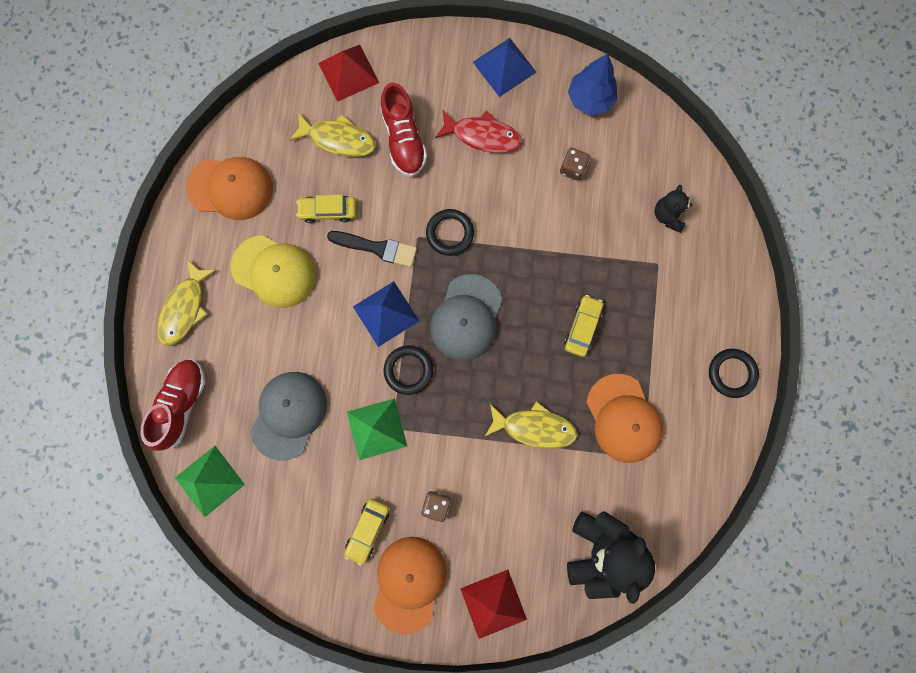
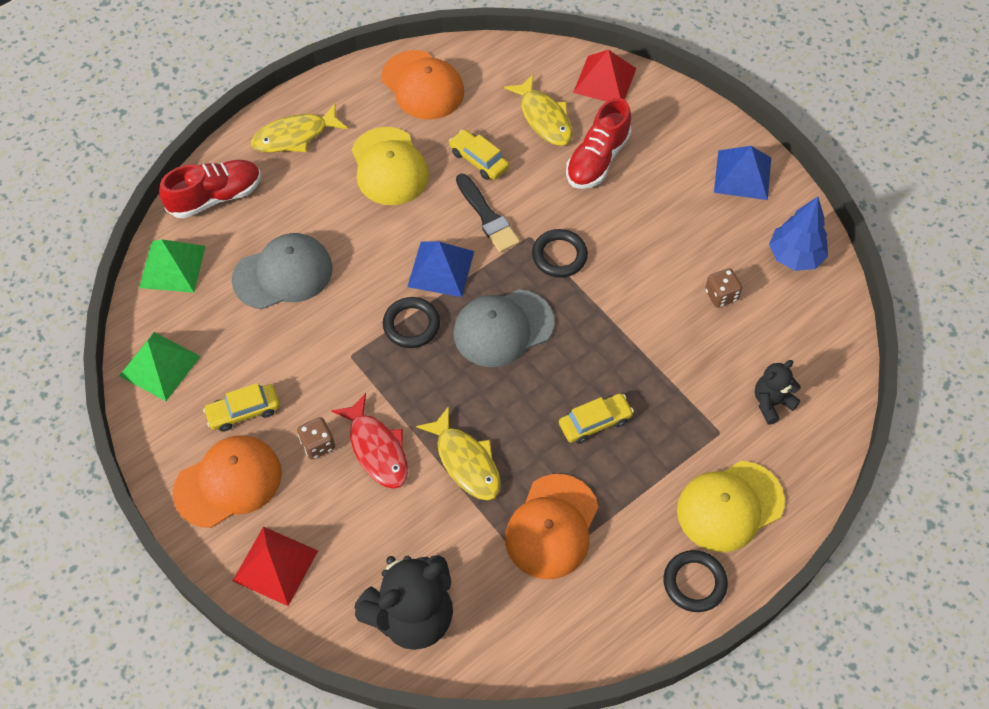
camera: 45 degrees right, 20 degrees down
green pyramid [347,398,408,460] -> green pyramid moved to [119,332,201,401]
red fish [435,110,522,153] -> red fish moved to [331,393,408,489]
none -> yellow cap [677,461,785,552]

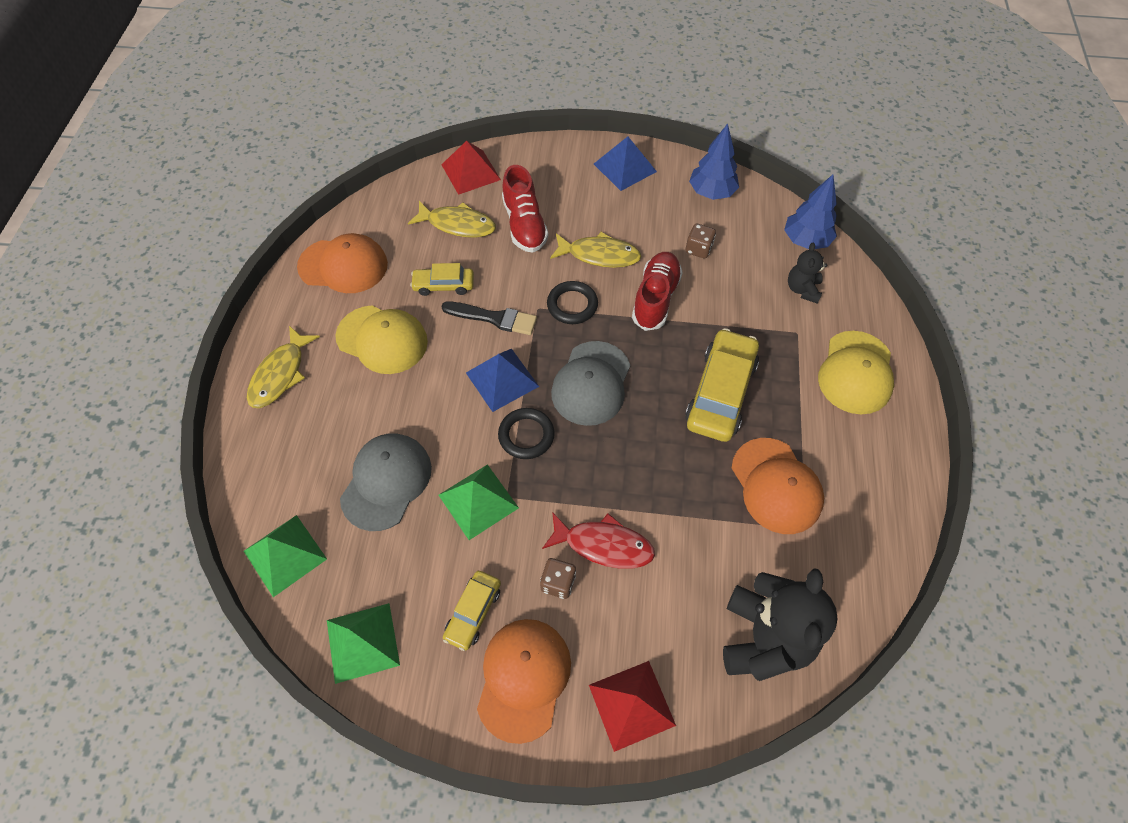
camera: 45 degrees left, 0 degrees up
red shoe [159,160,261,218] -> red shoe moved to [632,252,683,331]
yellow fish [416,406,501,500] -> yellow fish moved to [550,232,641,268]
yellow car [559,393,634,444] -> yellow car [685,328,759,442], size x1.80
black ring [664,550,728,612] -> none
none -> green pyramid [439,464,519,540]
none -> blue tree [784,175,837,249]

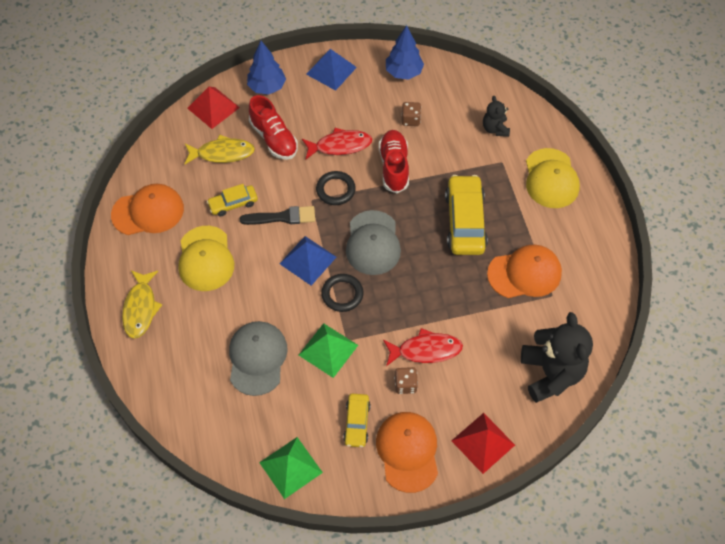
camera: 20 degrees left, 0 degrees up
green pyramid [244,515,327,597] -> none
yellow cap [335,305,428,374] -> yellow cap turned 75 degrees clockwise [178,226,234,291]
yellow fish [550,232,641,268] -> red fish [302,128,372,160]
orange cap [732,438,824,534] -> orange cap turned 60 degrees counterclockwise [487,244,562,298]
blue tree [784,175,837,249] -> blue tree moved to [247,41,286,95]

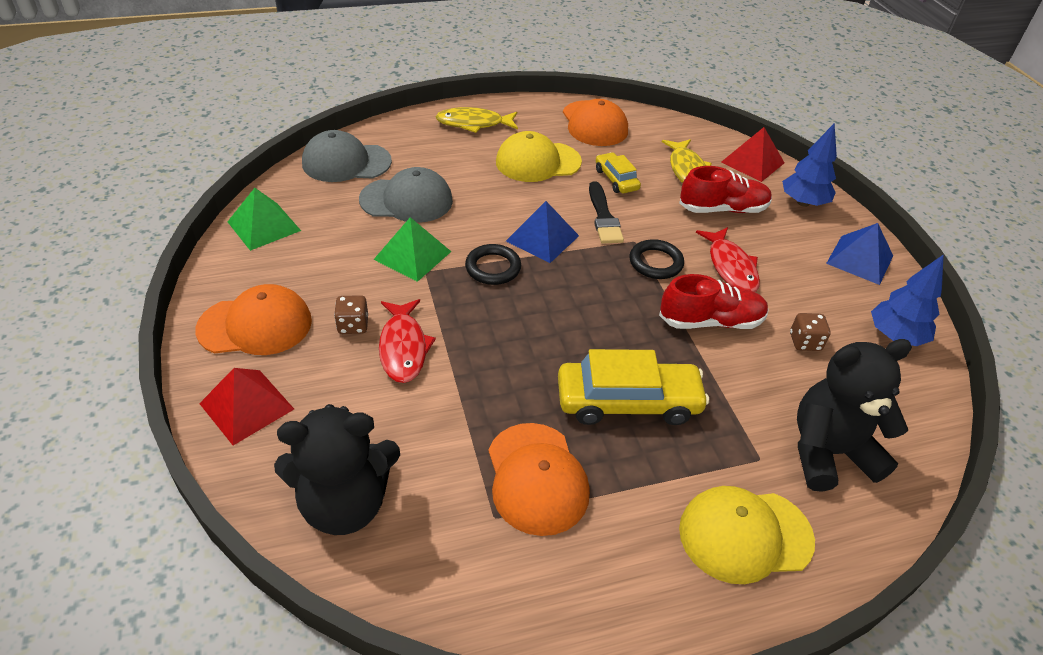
camera: 85 degrees right, 15 degrees down
red shoe [249,95,298,160] -> red shoe turned 150 degrees counterclockwise [679,166,772,213]
yellow car [343,394,371,447] -> none
grey cap [346,210,401,275] -> grey cap moved to [302,130,392,182]
black teddy bear [483,96,510,137] -> black teddy bear [797,339,912,492], size x1.93

